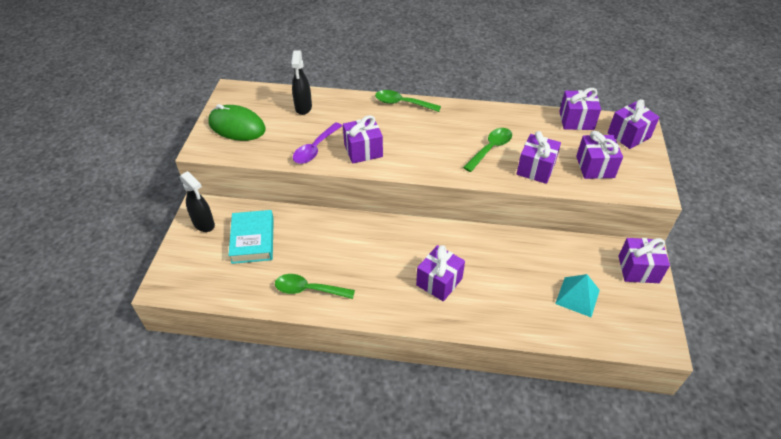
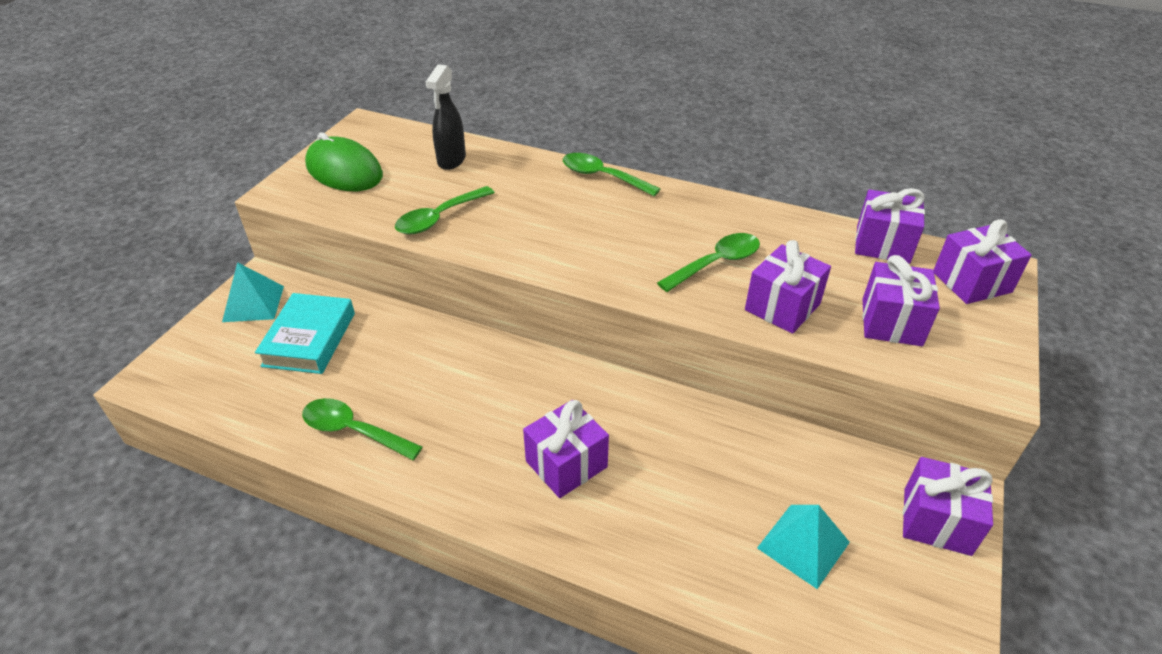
camera: 15 degrees right, 5 degrees down
black spray bottle [180,171,215,232] -> turquoise pyramid [222,262,284,322]
purple spoon [293,122,342,164] -> green spoon [395,186,495,235]
purple gift [343,115,383,164] -> none

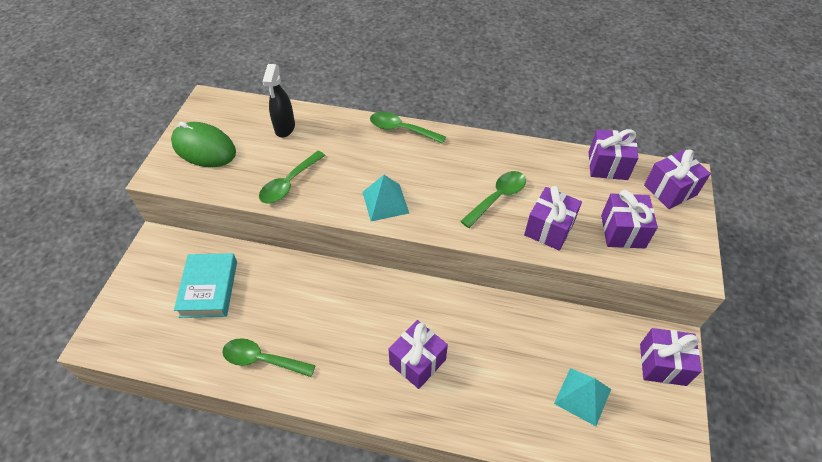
camera: 10 degrees left, 10 degrees up
turquoise pyramid [222,262,284,322] -> turquoise pyramid moved to [362,175,409,221]

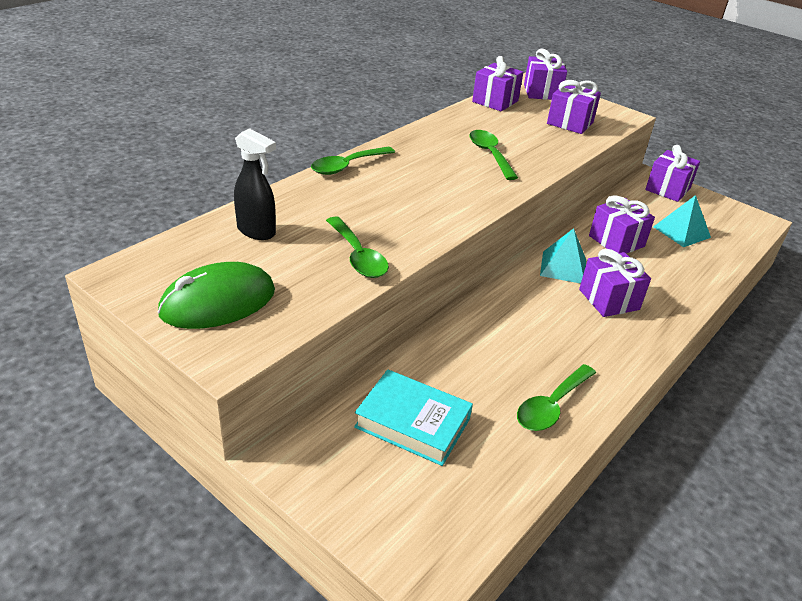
camera: 65 degrees left, 15 degrees down
turquoise pyramid [362,175,409,221] -> turquoise pyramid moved to [540,228,586,284]
purple gift [524,186,582,251] -> purple gift moved to [589,195,655,253]

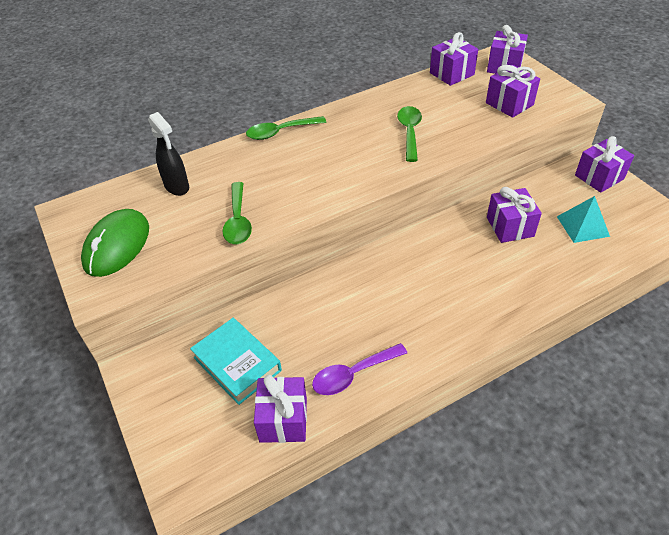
camera: 25 degrees right, 10 degrees up
green mouse [158,262,275,329] -> green mouse turned 60 degrees counterclockwise [81,209,149,277]
green spoon [517,364,596,431] -> purple spoon [312,343,407,395]
turquoise pyramid [540,228,586,284] -> none
purple gift [579,249,651,317] -> purple gift moved to [254,375,307,443]

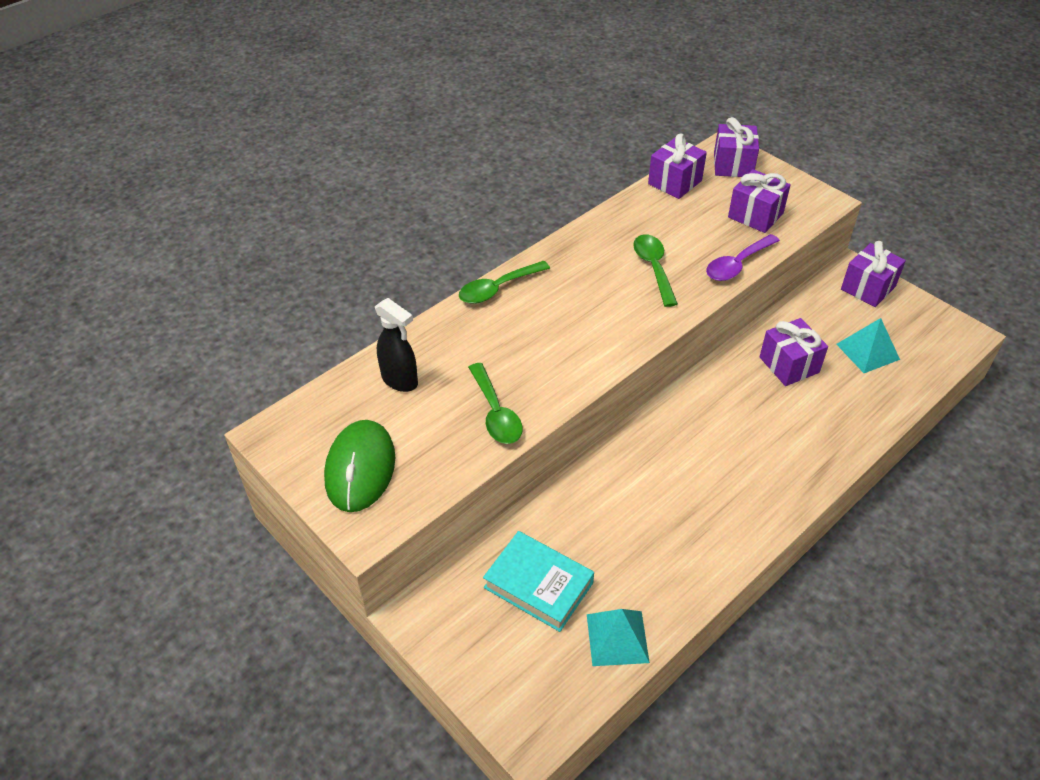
camera: 15 degrees left, 0 degrees up
purple gift [254,375,307,443] -> turquoise pyramid [587,609,650,666]
purple spoon [312,343,407,395] -> purple spoon moved to [706,234,780,281]

